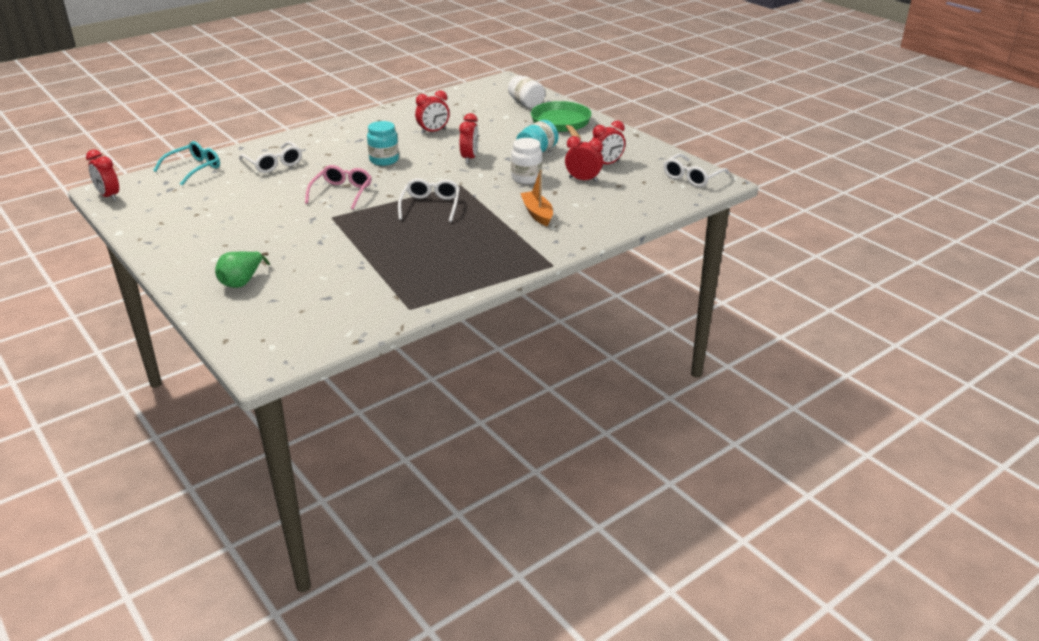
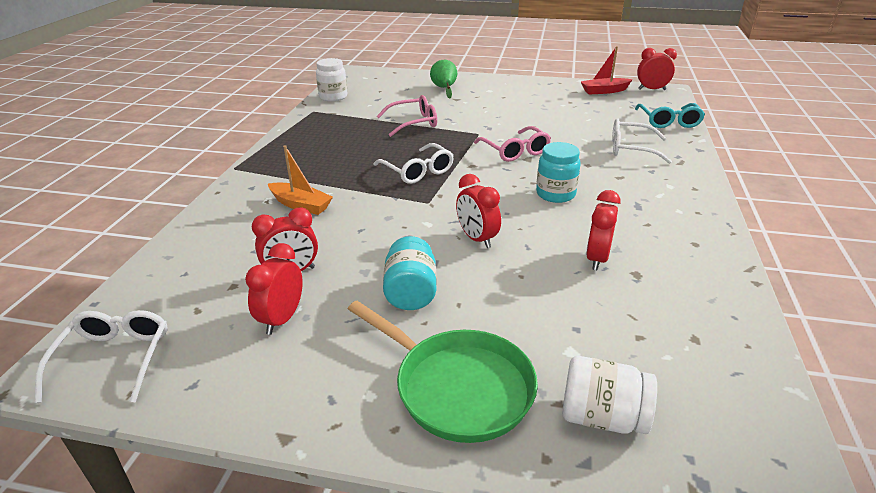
camera: 140 degrees right, 0 degrees up
white jar [511,138,542,184] -> white jar moved to [316,58,347,101]
none -> pink glasses [377,95,437,137]
none -> red boat [581,46,633,95]

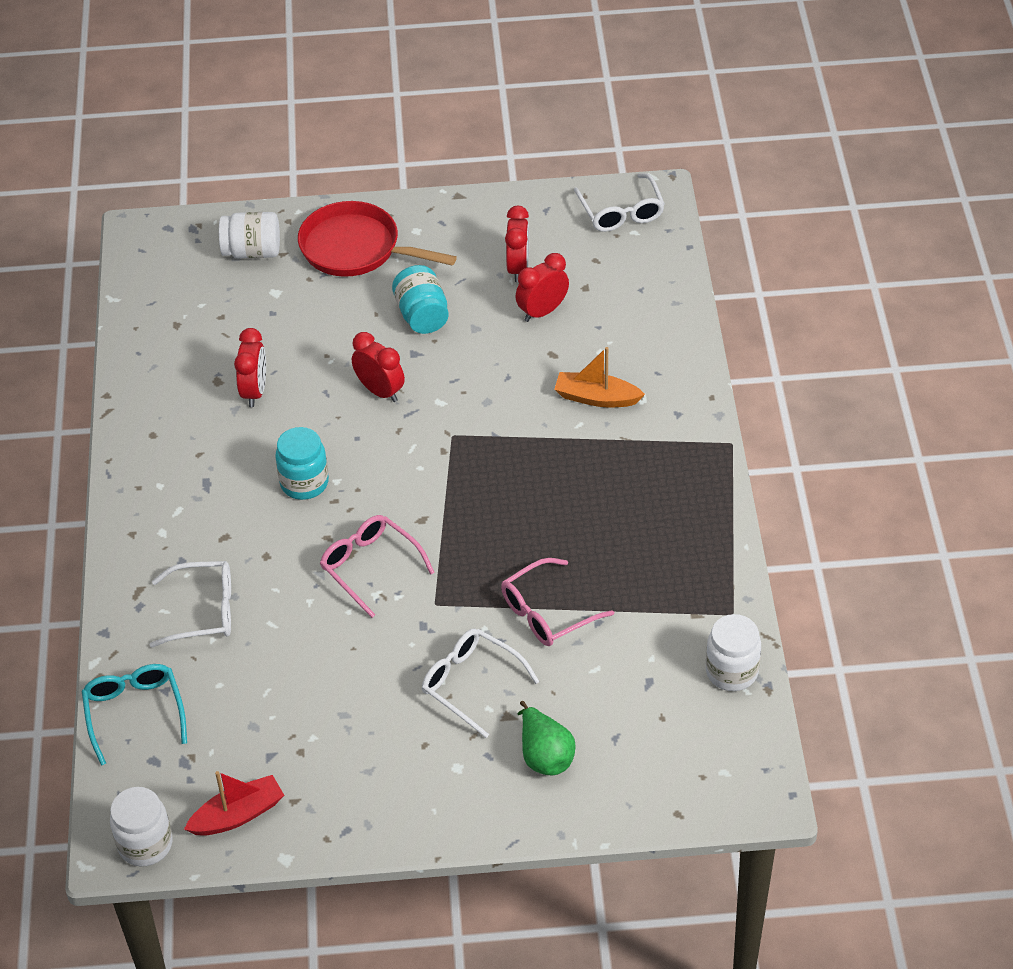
camera: 165 degrees right, 15 degrees up
green pan [348,301,538,443] -> red pan [298,201,457,277]
white glasses [374,143,454,184] -> white glasses moved to [422,629,540,738]
red clock [637,48,677,90] -> white jar [110,787,173,866]

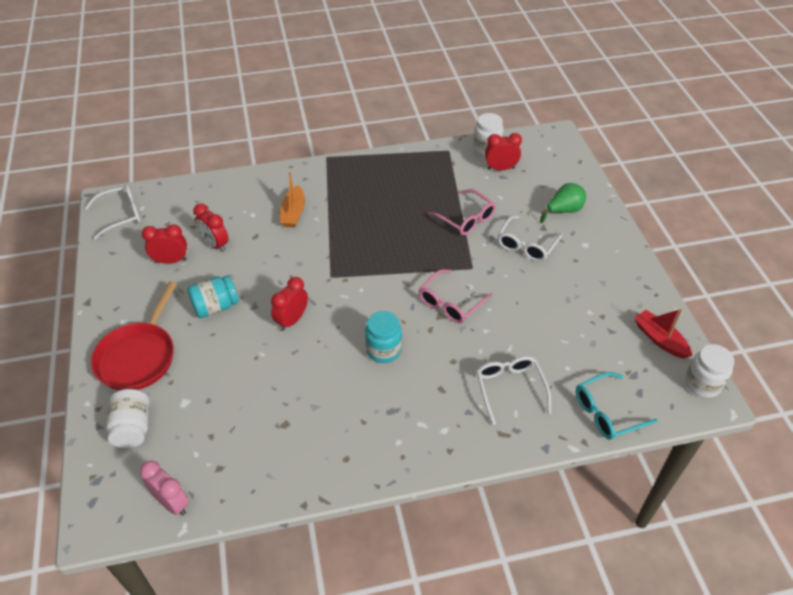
camera: 100 degrees left, 0 degrees up
red clock [234,328,266,407] -> red clock moved to [485,133,522,170]
none -> pink clock [140,461,189,515]

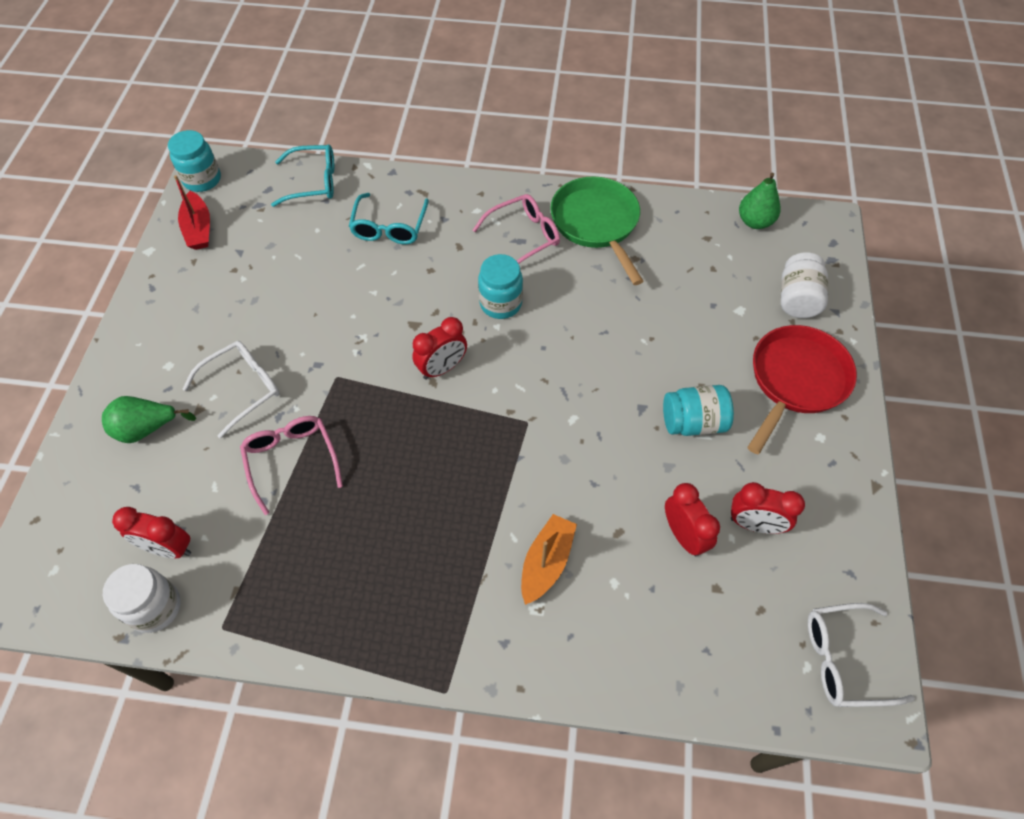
camera: 160 degrees left, 10 degrees up
pink clock [140,461,189,515] -> green pear [739,173,780,229]
red clock [271,277,308,331] -> red clock moved to [412,317,467,379]
pink glasses [419,269,493,323] -> pink glasses moved to [473,194,560,264]
white glasses [476,356,551,425] -> turquoise glasses [349,193,429,244]
white jar [685,344,734,398] -> turquoise jar [168,130,221,192]
none -> green pan [550,176,644,285]

